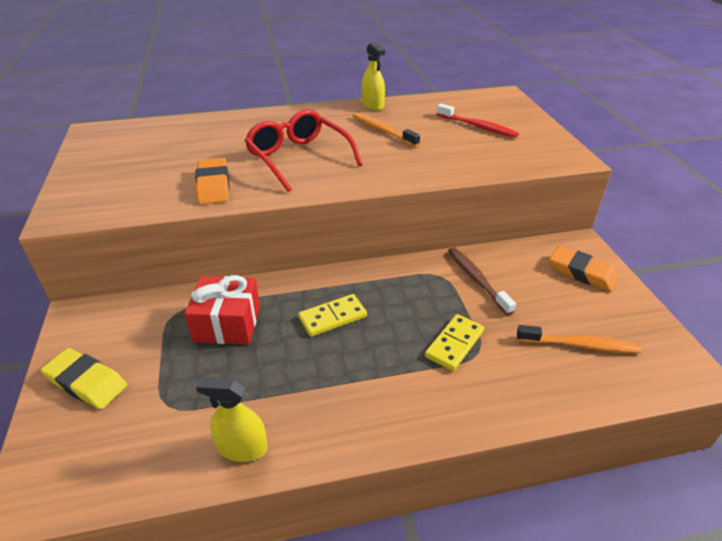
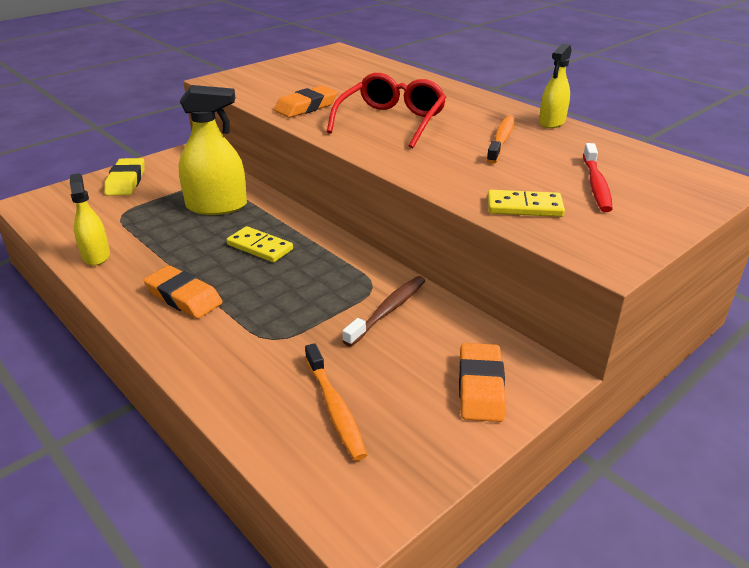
camera: 60 degrees right, 5 degrees down
red gift [185,275,260,344] -> yellow spray bottle [179,85,247,215]
yellow domino [425,314,484,371] -> yellow domino moved to [487,190,565,217]
none -> orange eraser [144,265,223,318]

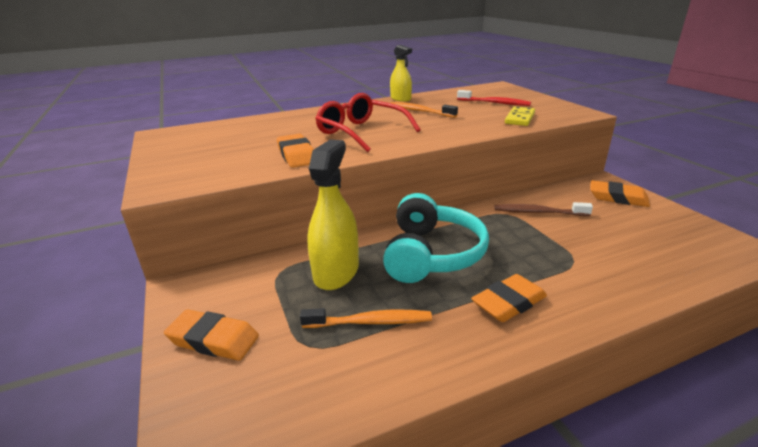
camera: 70 degrees left, 5 degrees down
yellow spray bottle [70,173,110,266] -> none
yellow eraser [105,158,144,196] -> orange eraser [164,309,259,361]
yellow domino [226,226,293,262] -> turquoise headphones [383,193,489,283]
orange toothbrush [305,343,367,461] -> orange toothbrush moved to [300,308,432,328]
brown toothbrush [342,276,425,347] -> brown toothbrush turned 45 degrees counterclockwise [495,202,593,216]

